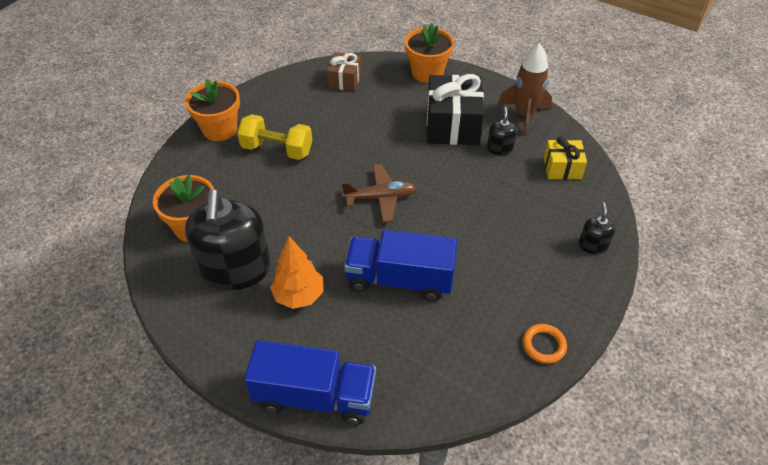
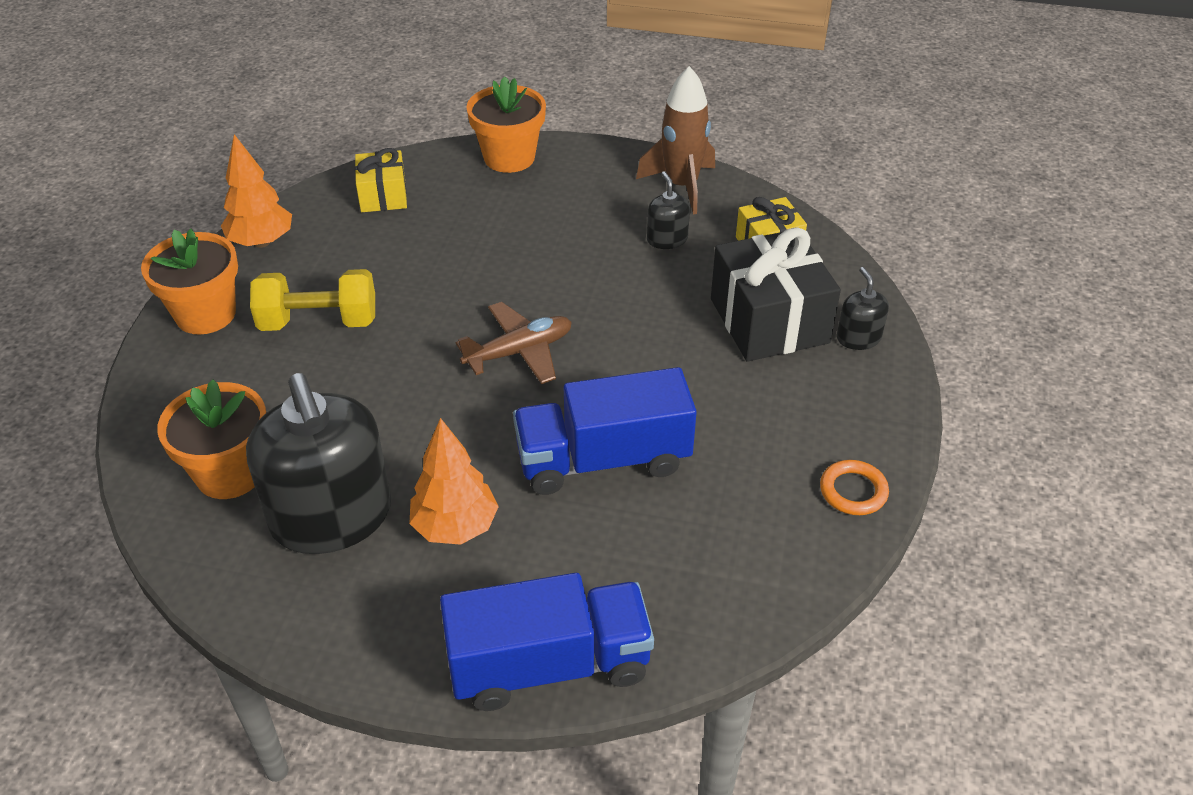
camera: 20 degrees left, 5 degrees down
brown gift [327,52,361,91] -> yellow gift [355,148,407,212]
black gift [427,74,484,145] -> black gift moved to [711,227,841,362]
none -> orange tree [221,134,292,248]

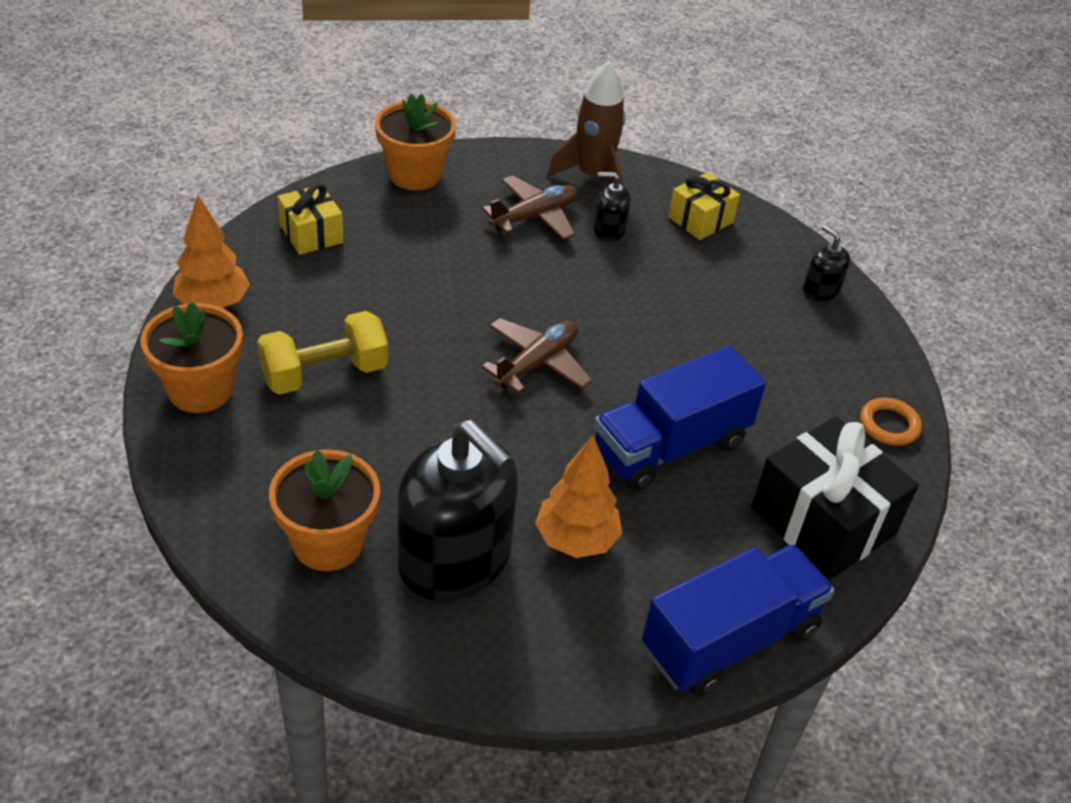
camera: 25 degrees left, 0 degrees up
black soap dispenser [647,171,690,249] -> black soap dispenser turned 45 degrees counterclockwise [593,172,630,242]
black gift [711,227,841,362] -> black gift moved to [751,416,919,580]
none -> brown plane [482,175,578,240]

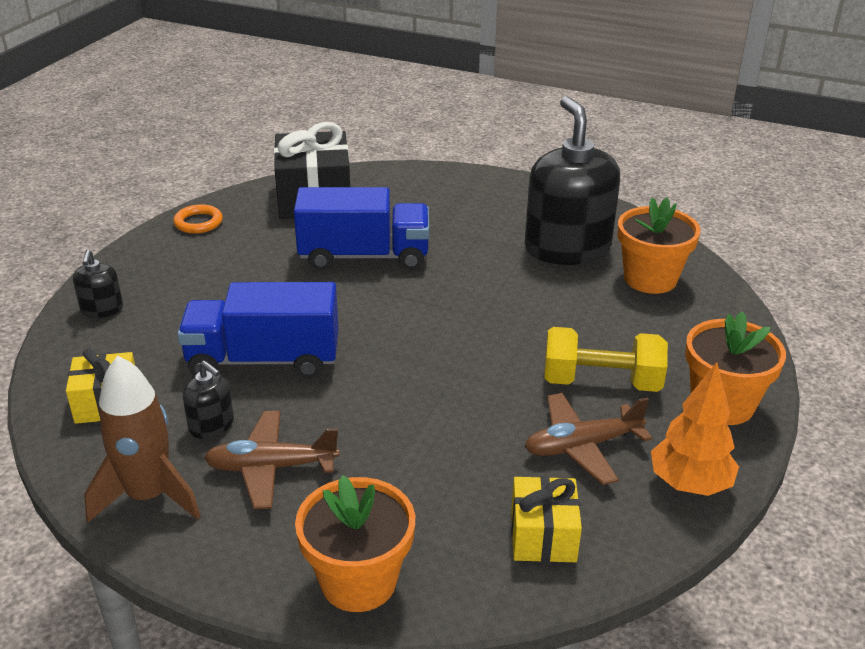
camera: 145 degrees left, 10 degrees down
brown plane [481,318,592,393] -> brown plane moved to [525,393,652,485]
orange tree [535,435,622,558] -> none
blue truck [642,544,834,696] -> blue truck moved to [177,282,339,378]

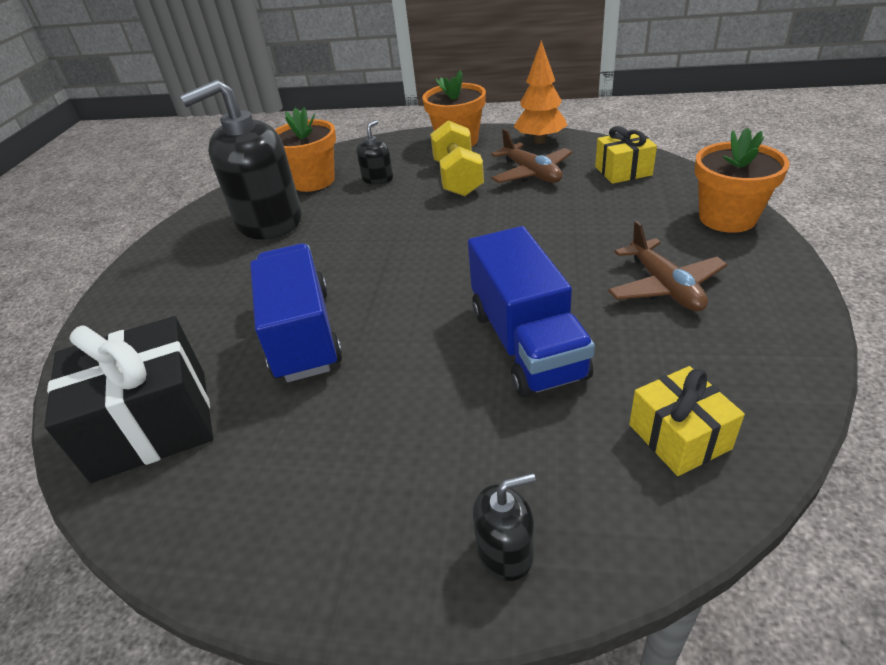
camera: 100 degrees left, 5 degrees up
brown rocket [84,356,201,522] -> none
orange ring [173,204,223,234] -> none
black soap dispenser [183,361,234,439] -> black soap dispenser moved to [356,120,393,185]

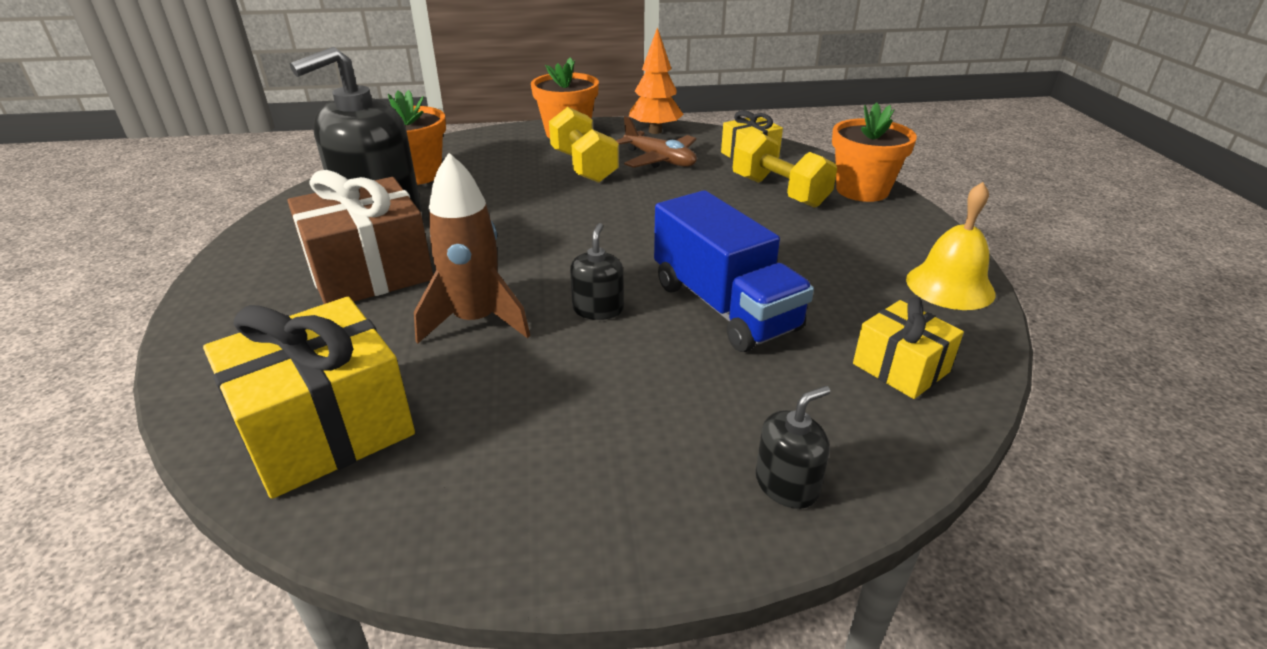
camera: 20 degrees left, 5 degrees down
black gift [44,316,213,483] -> yellow gift [203,297,415,499]
blue truck [250,243,342,382] -> brown rocket [414,153,530,344]
black soap dispenser [356,120,393,185] -> black soap dispenser moved to [570,223,624,320]
brown plane [608,221,728,312] -> none
none -> brown gift [288,170,433,304]
none -> yellow dumbbell [733,130,837,208]
none -> yellow bell [906,182,995,310]

